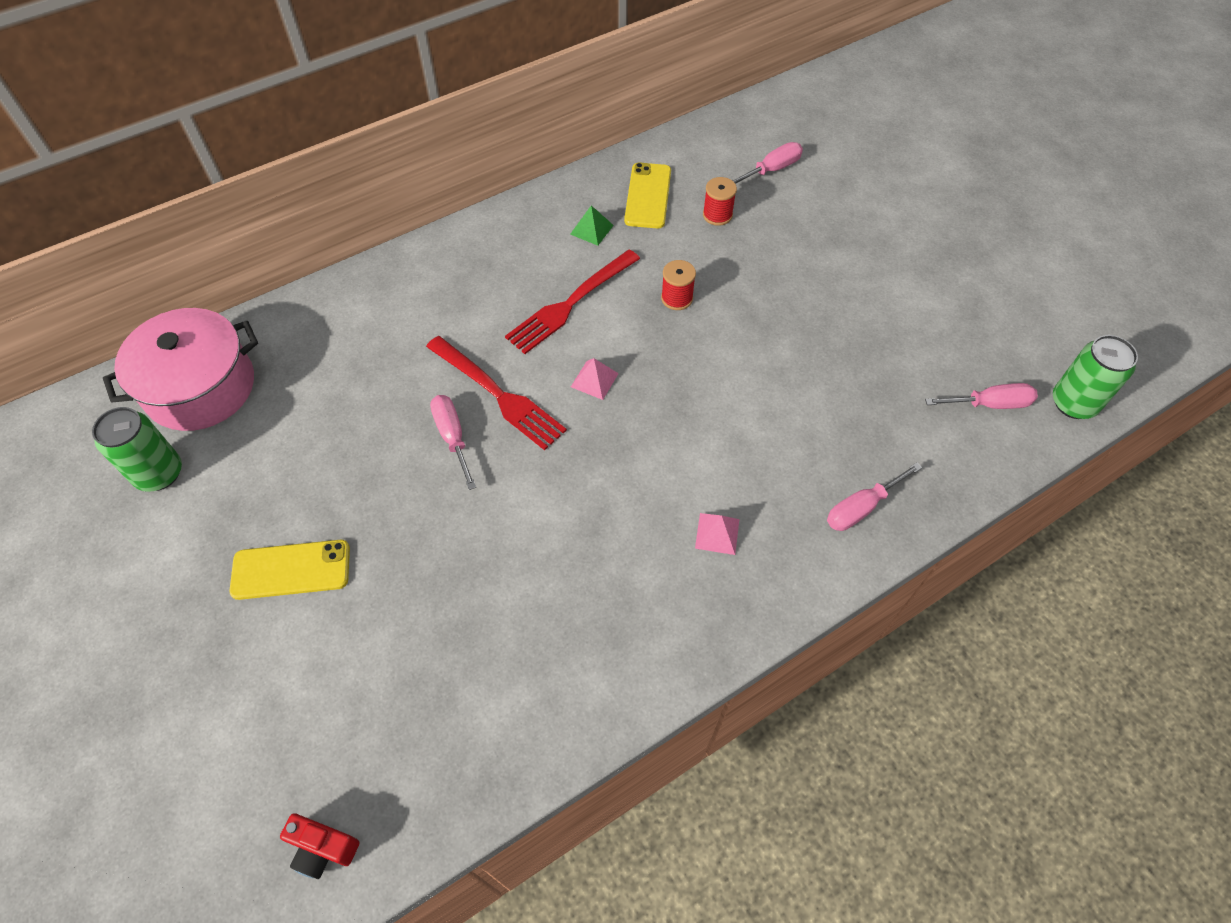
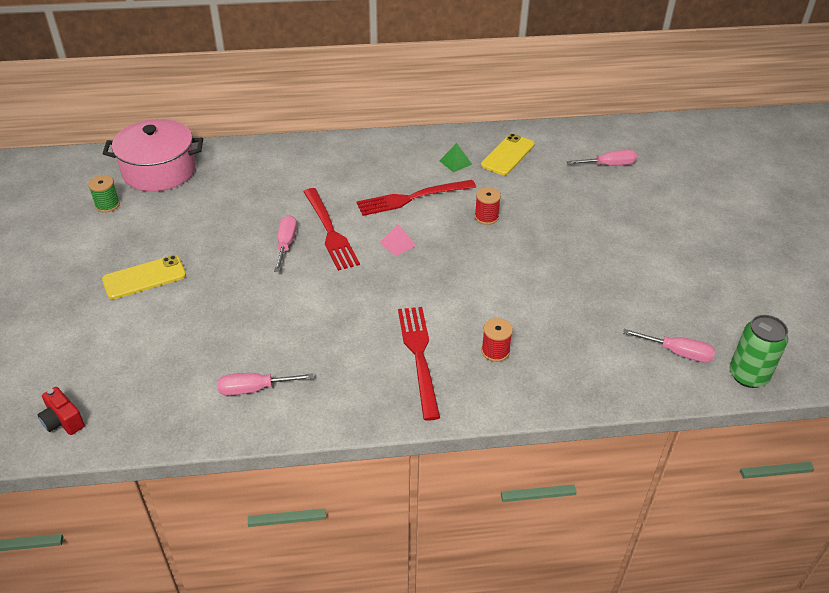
camera: 25 degrees right, 15 degrees down
green can [92,407,182,492] -> green spool [88,175,120,213]
yellow phone [229,540,350,600] -> yellow phone turned 45 degrees counterclockwise [102,255,186,299]
pink pyramid [695,513,739,555] -> red fork [398,307,440,421]
red spool [703,177,737,226] -> red spool moved to [481,318,513,362]
pink screwdriver [827,462,922,531] -> pink screwdriver moved to [217,373,314,396]

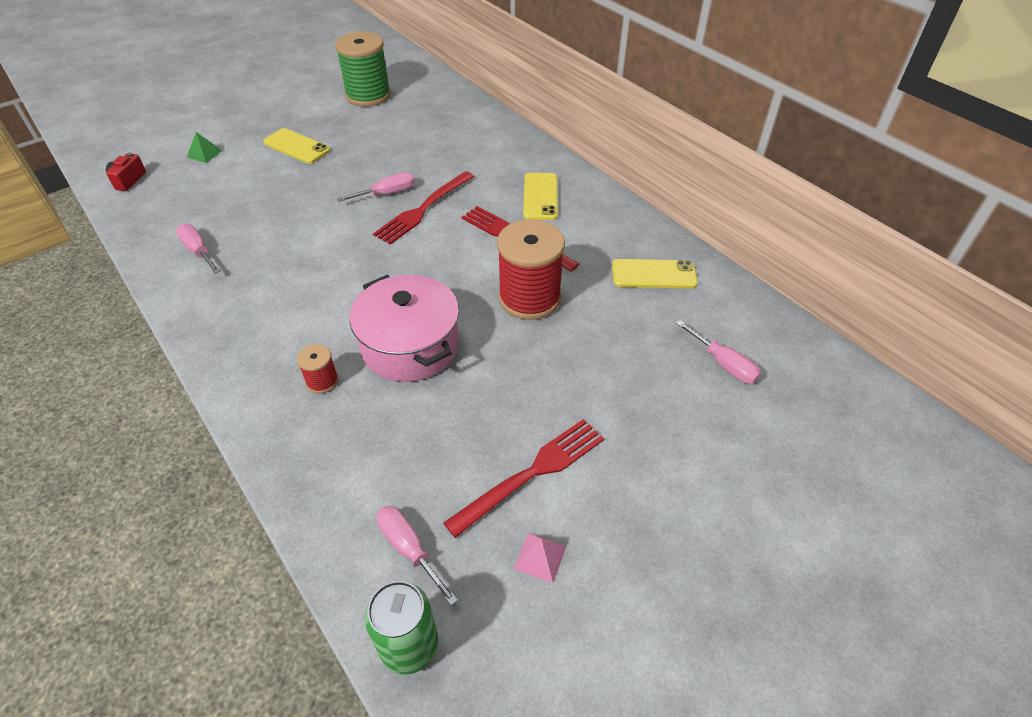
camera: 60 degrees right, 5 degrees up
green spool [88,175,120,213] -> green spool [335,32,391,107], size x2.16
pink pot [103,119,203,192] -> pink pot moved to [349,275,459,382]
pink pyramid [379,224,416,257] -> pink pyramid moved to [514,533,566,583]
red fork [398,307,440,421] -> red fork moved to [443,419,604,538]
green pyramid [439,143,472,172] -> green pyramid moved to [187,132,223,163]
red spool [475,187,501,225] -> red spool [497,219,565,320], size x2.16
pink screwdriver [623,329,715,363] -> pink screwdriver turned 150 degrees clockwise [376,506,458,606]
none -> yellow phone [523,173,558,220]

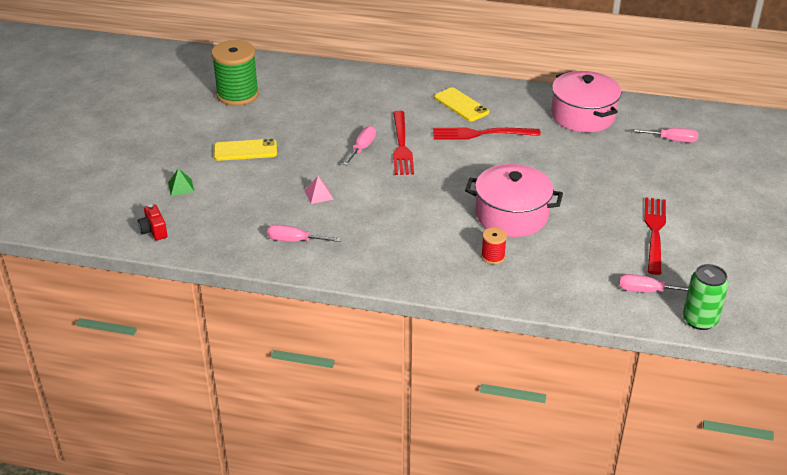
camera: 40 degrees left, 10 degrees down
red spool [497,219,565,320] -> none
pink pyramid [514,533,566,583] -> pink pyramid moved to [305,176,333,204]
yellow phone [612,259,698,288] -> pink pot [551,71,622,133]

